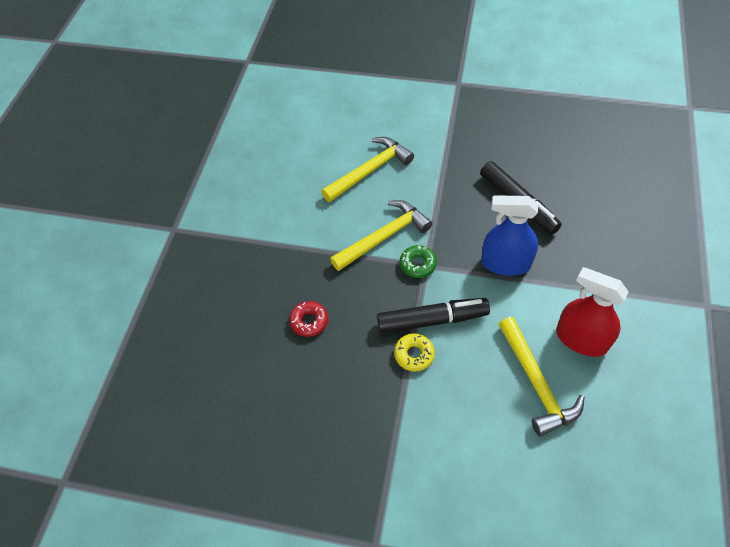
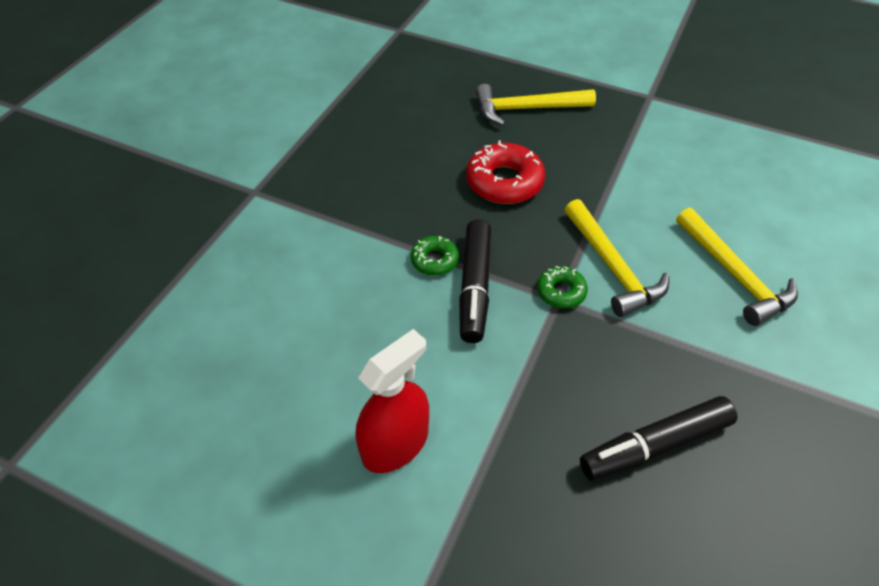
camera: 100 degrees right, 5 degrees down
red donut [289,301,328,337] -> red donut [466,140,545,204], size x1.79
yellow donut [394,333,435,371] -> green donut [411,236,459,276]
blue spray bottle [481,195,538,276] -> none
yellow hammer [498,317,585,436] -> yellow hammer moved to [476,84,596,126]

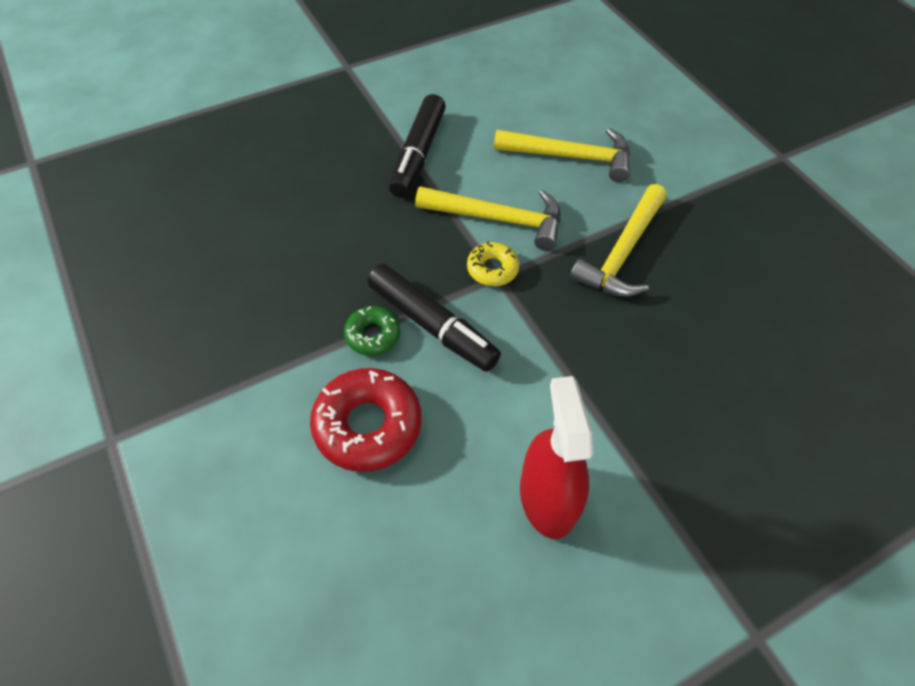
camera: 55 degrees left, 5 degrees up
red donut [466,140,545,204] -> red donut moved to [310,368,421,472]
yellow hammer [476,84,596,126] -> yellow hammer moved to [570,184,667,297]
green donut [537,266,588,309] -> yellow donut [467,241,519,286]
black marker [580,396,738,481] -> black marker moved to [389,94,446,198]

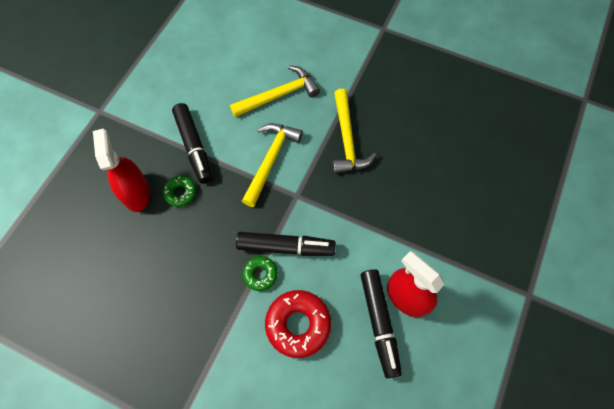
camera: 35 degrees left, 10 degrees up
yellow hammer [415,186,561,251] -> yellow hammer turned 45 degrees counterclockwise [242,123,303,207]
yellow donut [467,241,519,286] -> none
none -> red spray bottle [93,129,150,212]
none -> green donut [163,176,196,207]
none -> black marker [361,269,402,379]

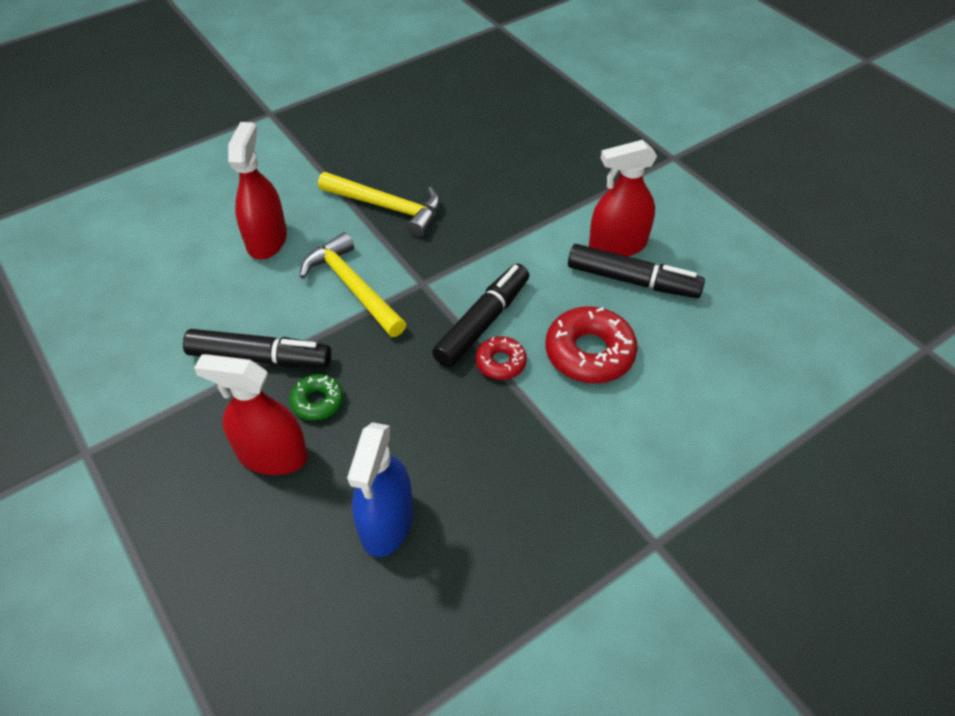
camera: 60 degrees left, 15 degrees down
yellow hammer [230,65,320,117] -> red spray bottle [228,122,287,260]
green donut [242,256,278,291] -> red donut [476,336,527,380]
none -> blue spray bottle [347,422,413,557]

